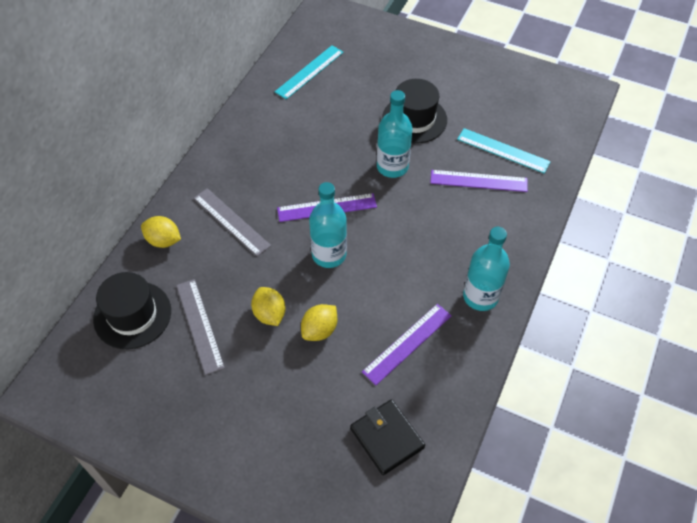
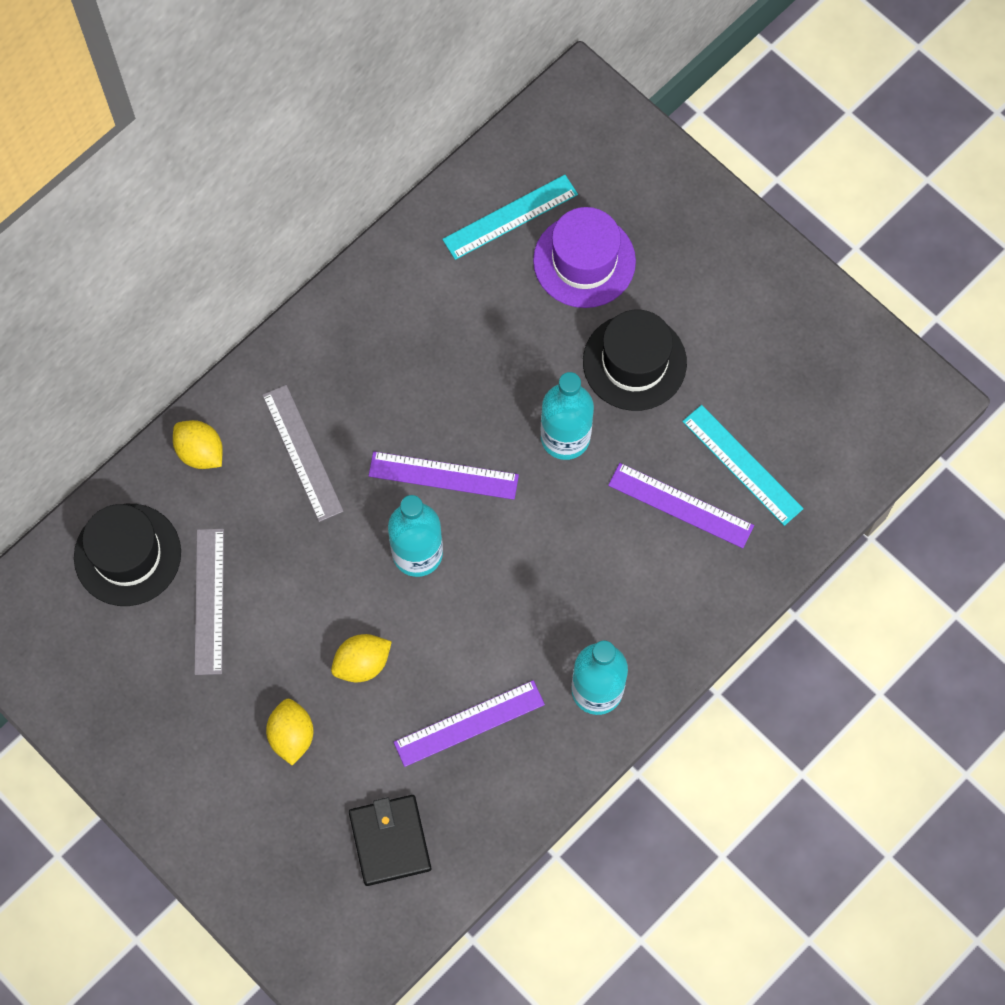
camera: 20 degrees right, 15 degrees up
yellow lemon [251,287,285,326] -> yellow lemon moved to [266,699,314,765]
none -> purple hat [533,207,636,308]

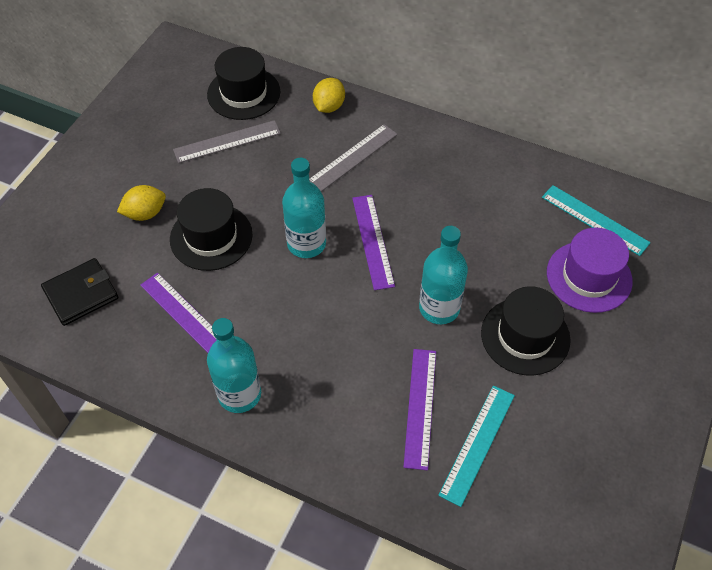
camera: 70 degrees right, 15 degrees down
yellow lemon [331,634,392,682] -> black hat [170,188,253,271]

